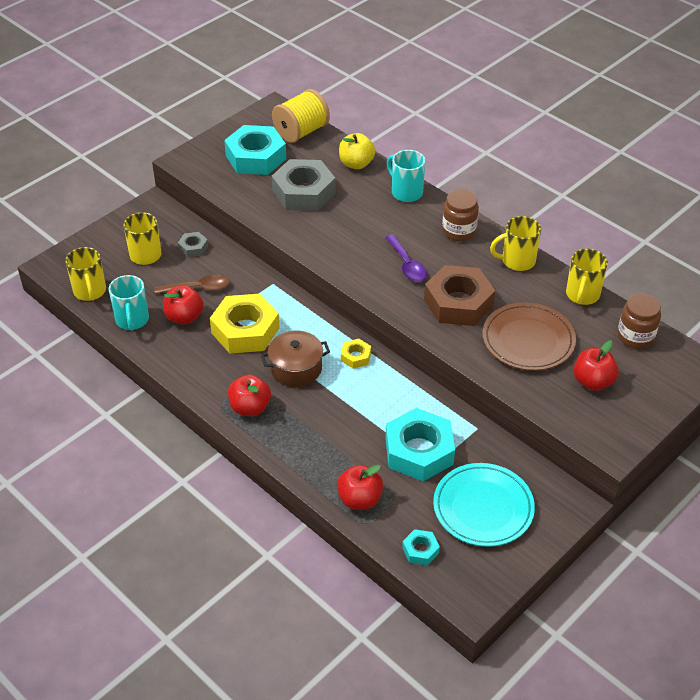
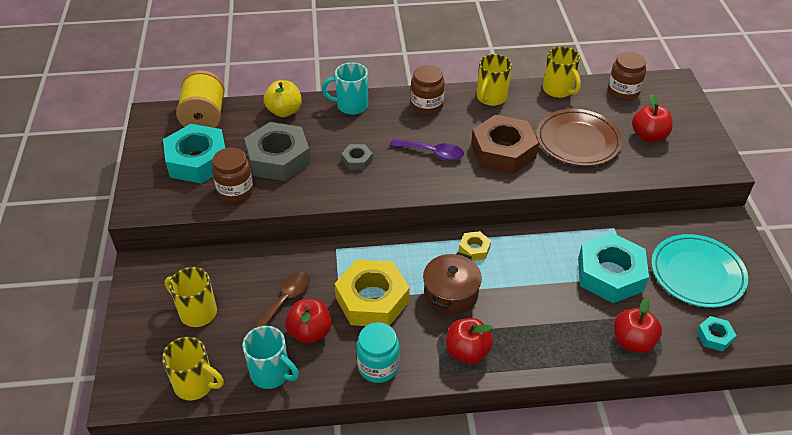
camera: 50 degrees left, 0 degrees up
grey nut [178,232,208,257] -> grey nut moved to [341,144,373,170]
none -> brown jar [212,147,254,202]
none -> turquoise jar [356,322,400,383]

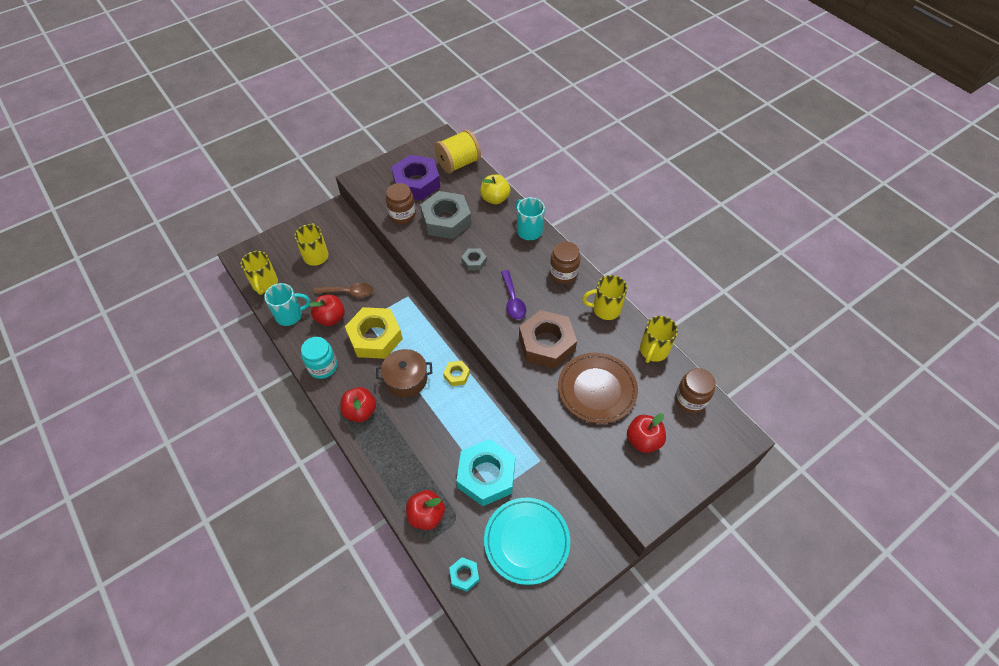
camera: 60 degrees right, 10 degrees up
turquoise nut [163,124,225,184] -> purple nut [392,155,440,200]
turquoise mug [242,326,299,389] -> turquoise mug turned 105 degrees counterclockwise [264,283,310,326]

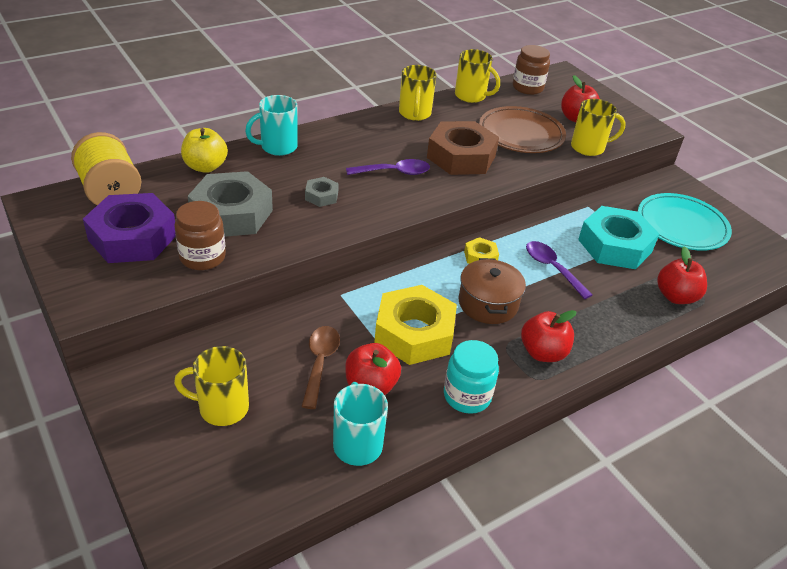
camera: 90 degrees left, 15 degrees down
yellow mug [241,251,278,295] -> yellow mug moved to [571,99,626,156]
turquoise nut [449,557,479,592] -> none
brown jar [550,241,580,284] -> none
none -> purple spoon [526,241,592,299]

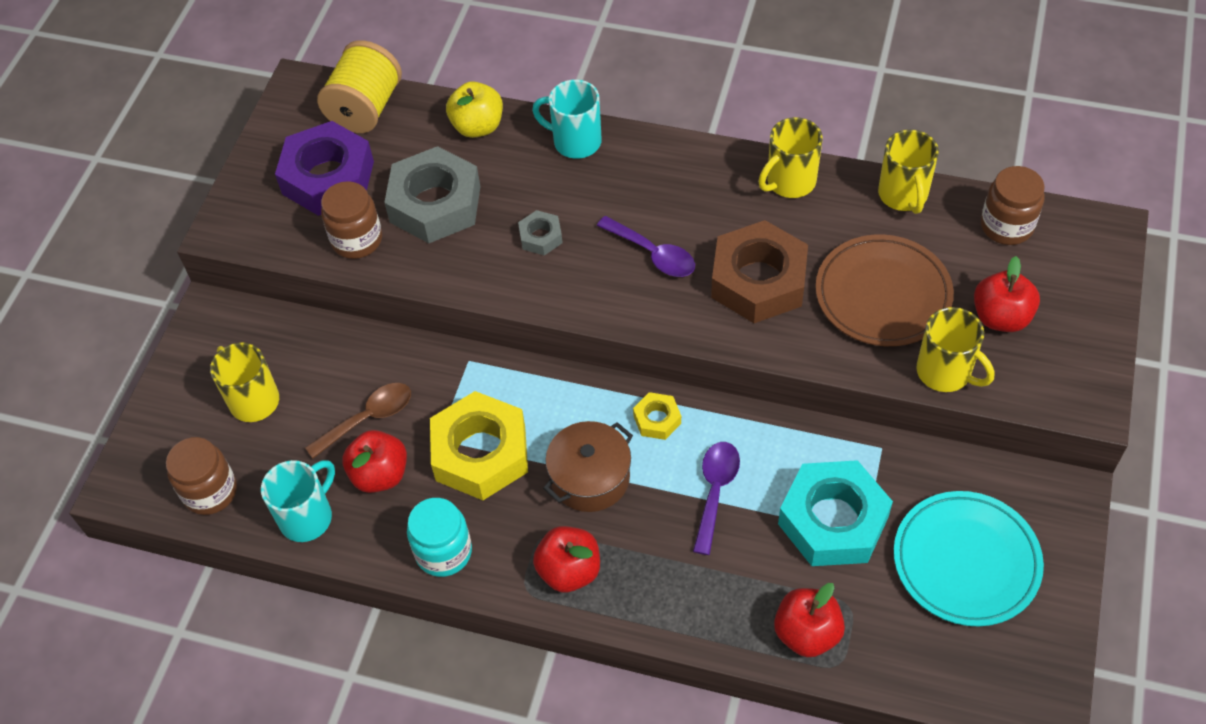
camera: 55 degrees right, 15 degrees up
none -> brown jar [166,437,237,515]

